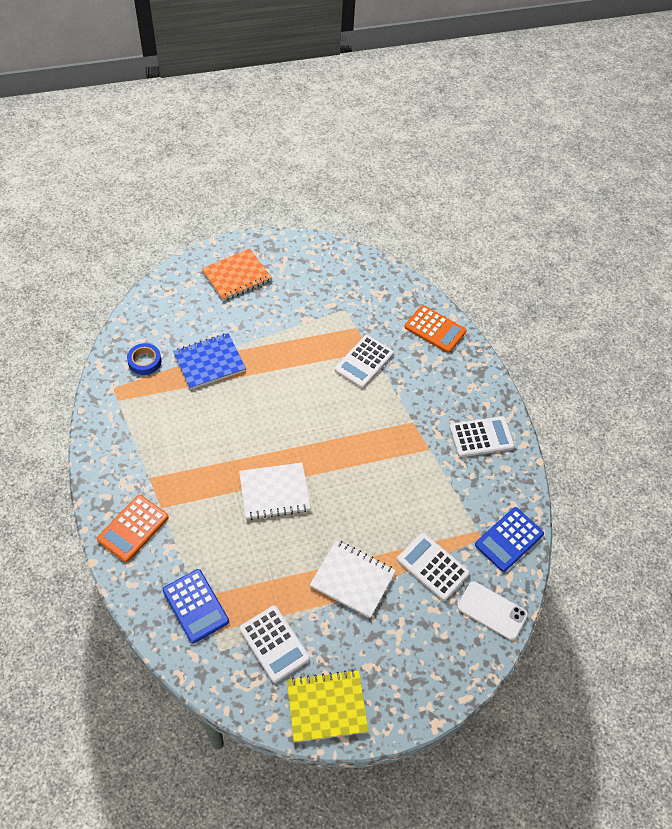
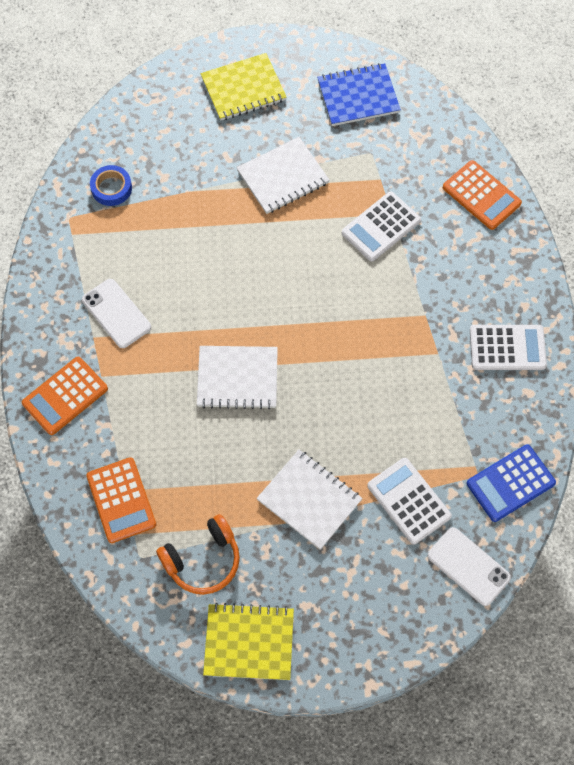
camera: 15 degrees right, 10 degrees up
blue calculator [163,569,229,643] -> orange calculator [86,457,157,543]
blue notebook [173,333,246,390] -> blue notebook moved to [317,63,401,126]
orange notebook [202,248,272,301] -> yellow notebook [201,53,286,121]
white calculator [239,605,310,683] -> orange headphones [156,514,240,595]
none -> white phone [82,279,151,348]
none -> white notebook [237,137,330,214]

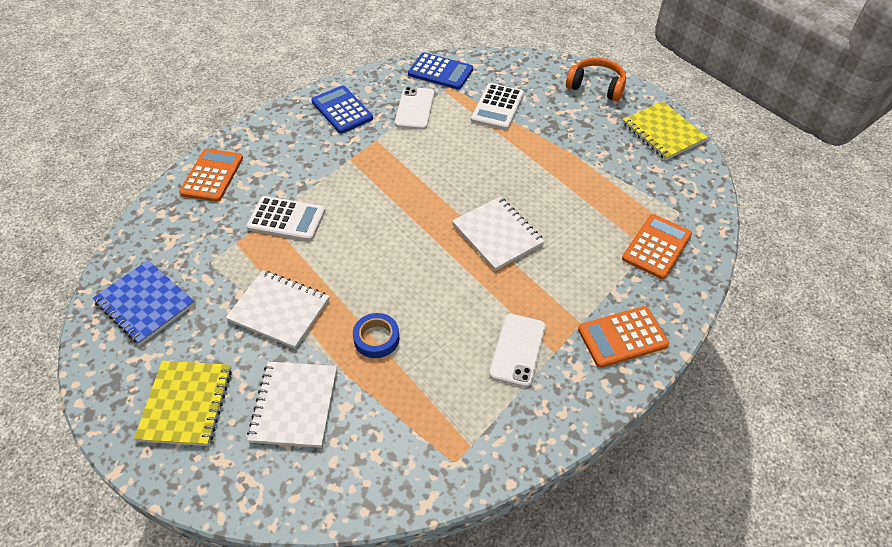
camera: 125 degrees left, 15 degrees down
orange calculator [22,357,108,435] -> orange calculator turned 150 degrees clockwise [578,306,669,368]
blue tape [90,165,132,206] -> blue tape moved to [353,313,400,358]
orange headphones [156,514,240,595] -> orange headphones moved to [566,58,626,101]
yellow notebook [201,53,286,121] -> yellow notebook turned 60 degrees clockwise [134,361,232,446]
white notebook [257,450,363,550] -> white notebook moved to [247,362,337,448]
white phone [428,527,511,606] -> white phone moved to [395,87,434,130]
white calculator [470,325,547,370] -> blue calculator [311,85,373,133]

